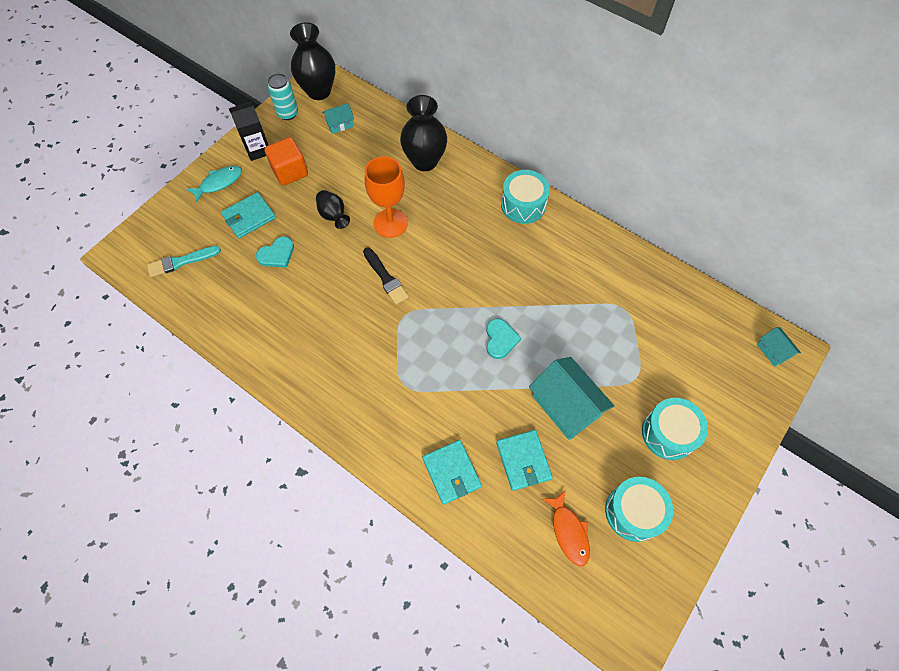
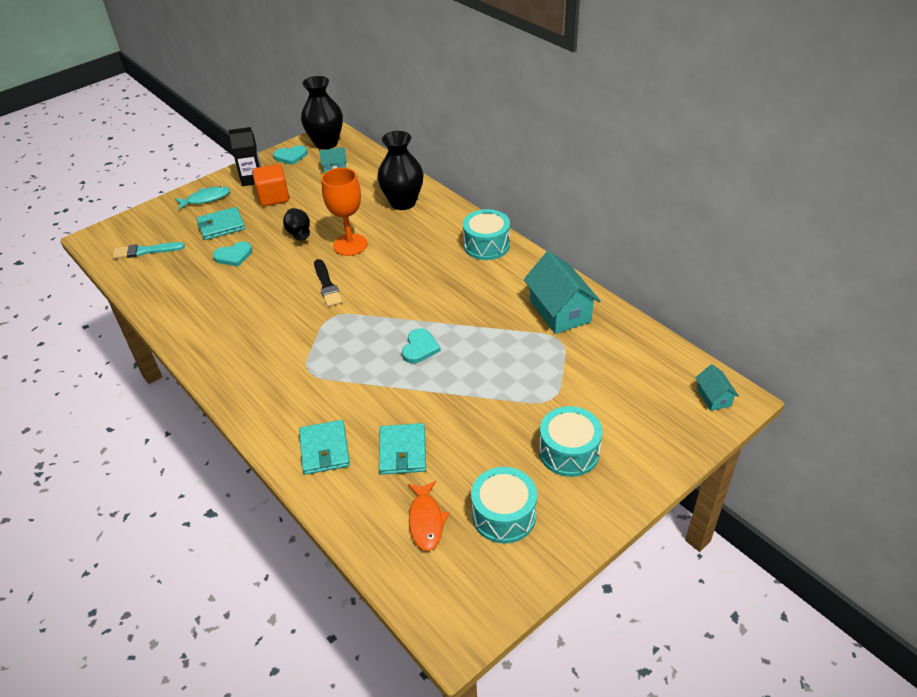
camera: 15 degrees right, 20 degrees down
turquoise can [267,73,298,120] -> turquoise heart [273,145,307,165]
turquoise house [529,357,614,440] -> turquoise house moved to [524,251,601,334]

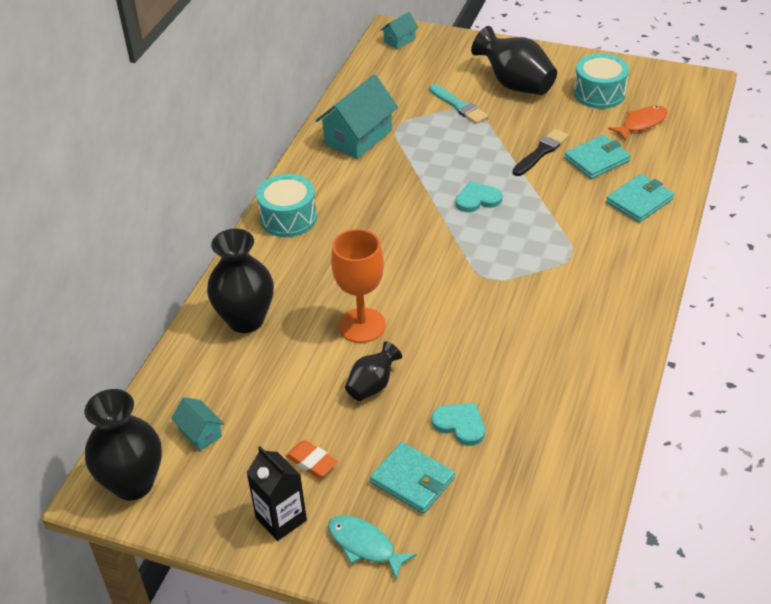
camera: 120 degrees left, 0 degrees up
turquoise brush [113,242,185,259] -> turquoise brush moved to [429,84,488,124]
orange cube [252,164,289,206] -> orange eraser [286,440,338,478]
turquoise heart [273,145,307,165] -> none
black brush [314,259,343,307] -> black brush moved to [513,129,569,176]
turquoise drum [539,406,602,477] -> black vase [471,26,557,95]

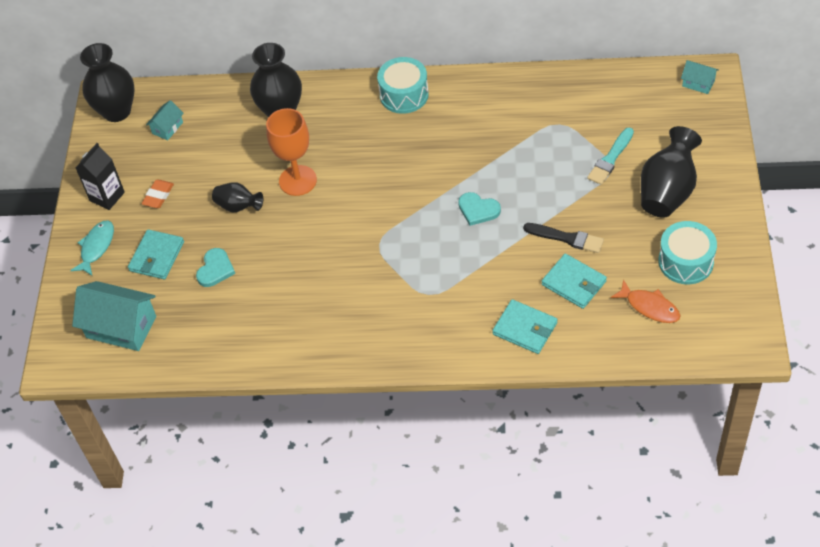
camera: 75 degrees right, 10 degrees up
turquoise house [315,74,398,159] -> turquoise house moved to [72,281,156,351]
turquoise heart [456,181,502,212] -> turquoise heart turned 150 degrees clockwise [458,192,501,226]

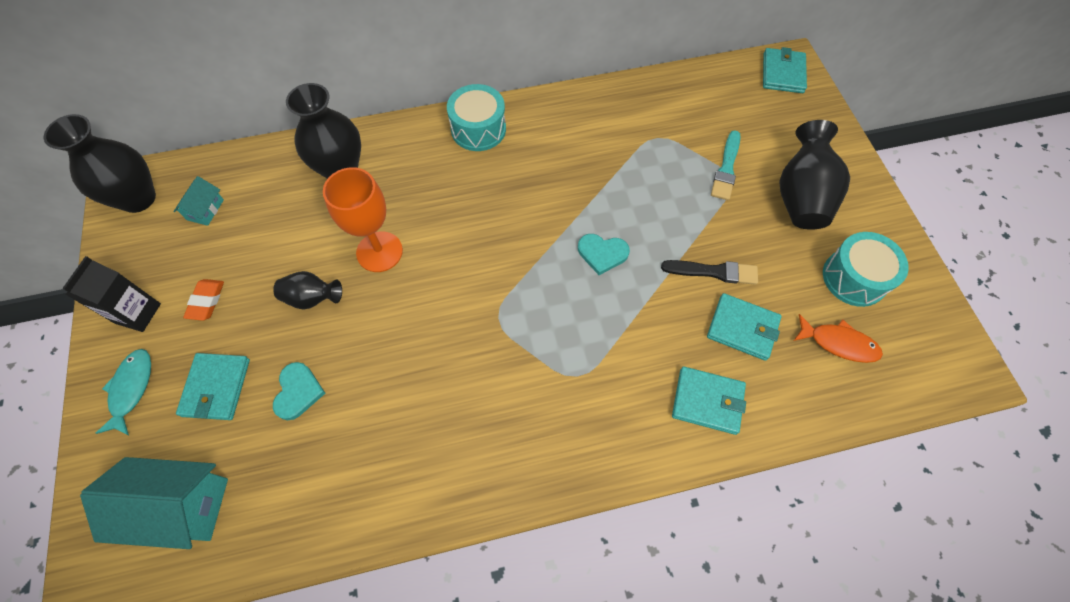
camera: 20 degrees left, 10 degrees up
turquoise house [681,60,719,94] -> turquoise wallet [763,47,807,93]

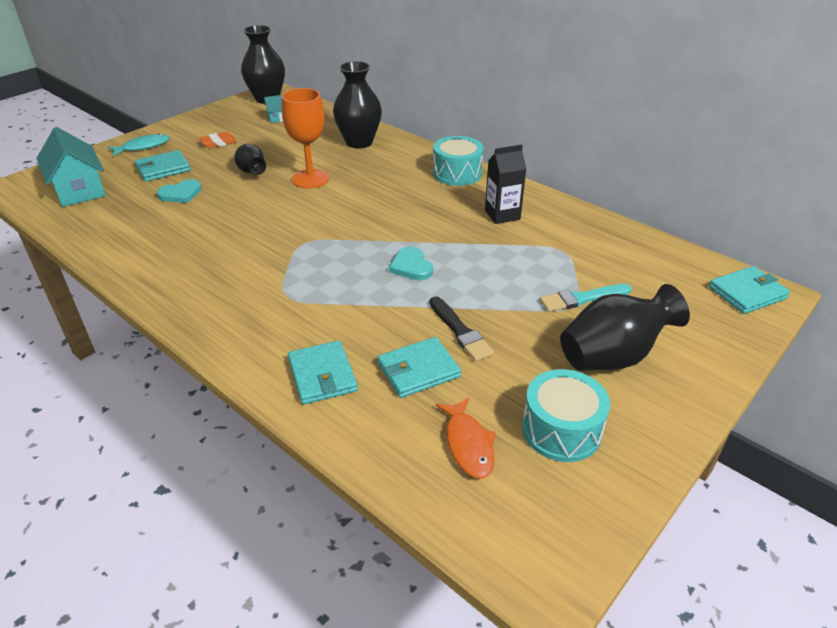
camera: 55 degrees right, 25 degrees down
black carton [63,256,161,332] -> black carton moved to [485,145,526,224]
turquoise wallet [707,293,782,361] -> turquoise wallet turned 75 degrees clockwise [377,337,461,398]

